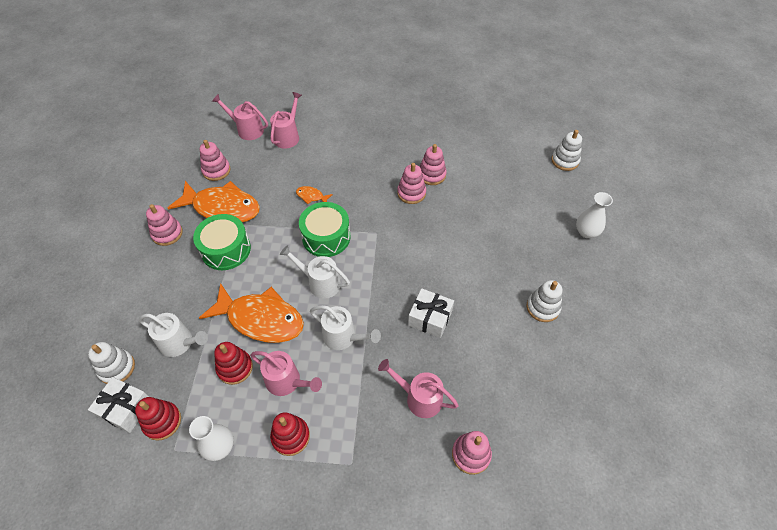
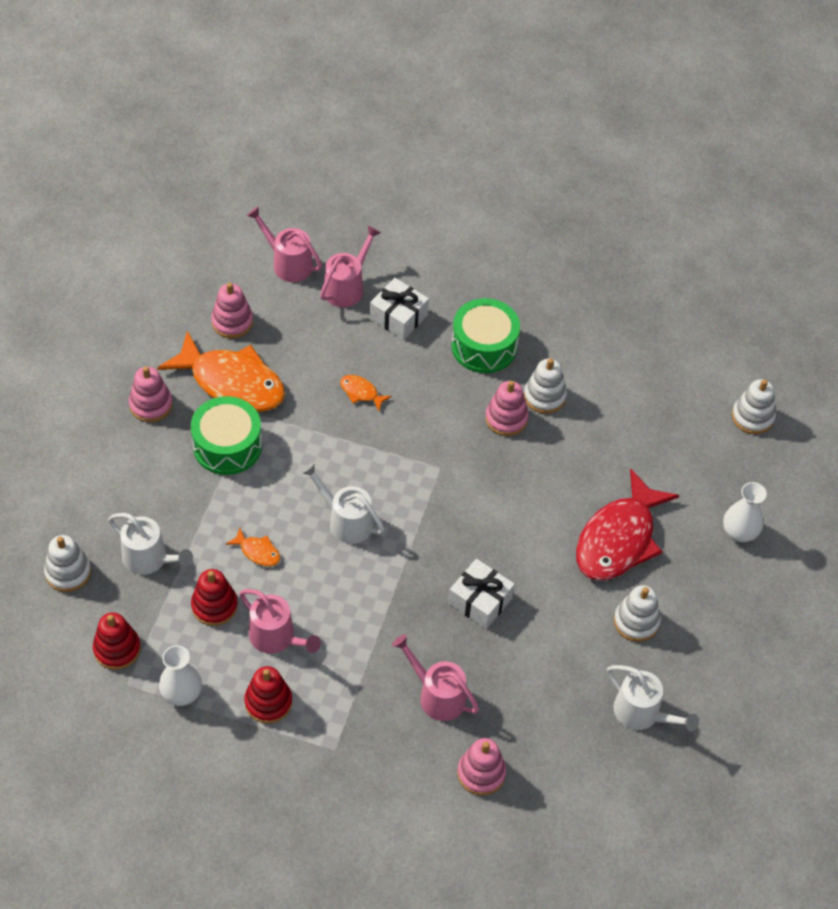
camera: 10 degrees right, 0 degrees up
white gift [88,377,149,433] -> white gift moved to [370,278,429,340]
orange fish [199,283,304,343] -> orange fish [226,528,280,566], size x0.41
green drum [299,202,350,257] -> green drum moved to [452,298,520,373]
white watering can [310,305,381,350] -> white watering can moved to [607,665,699,732]
pink stacking toy [419,144,447,185] -> white stacking toy [524,358,567,414]
none -> red fish [576,468,679,581]

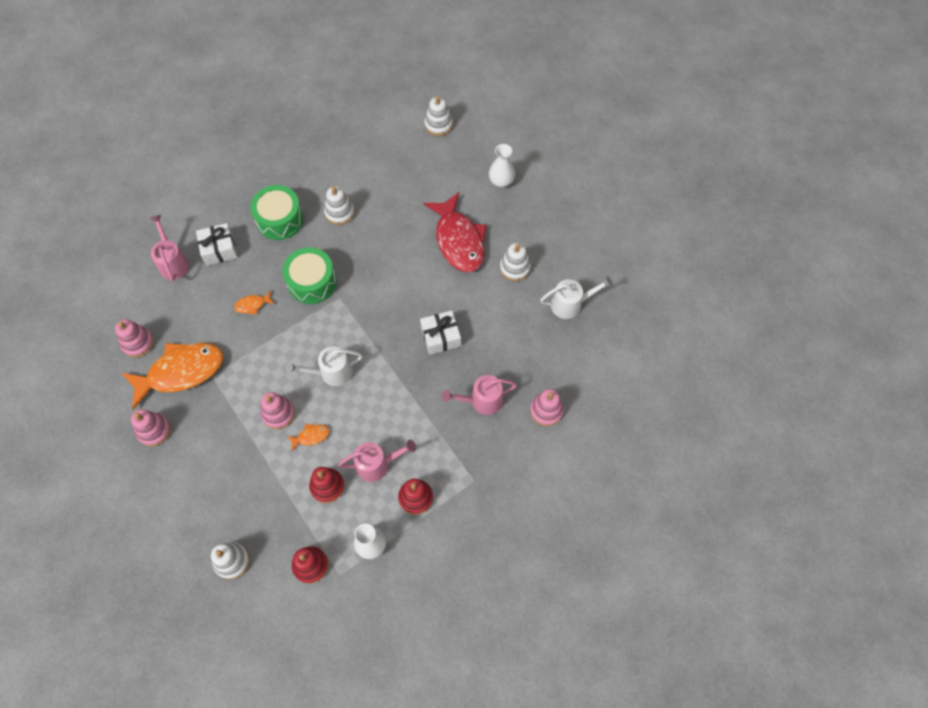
camera: 50 degrees left, 10 degrees up
white watering can [108,513,193,575] -> none
green drum [191,396,262,475] -> green drum moved to [282,247,337,304]
pink watering can [246,206,322,282] -> none
pink stacking toy [485,381,529,436] -> pink stacking toy moved to [260,392,295,429]

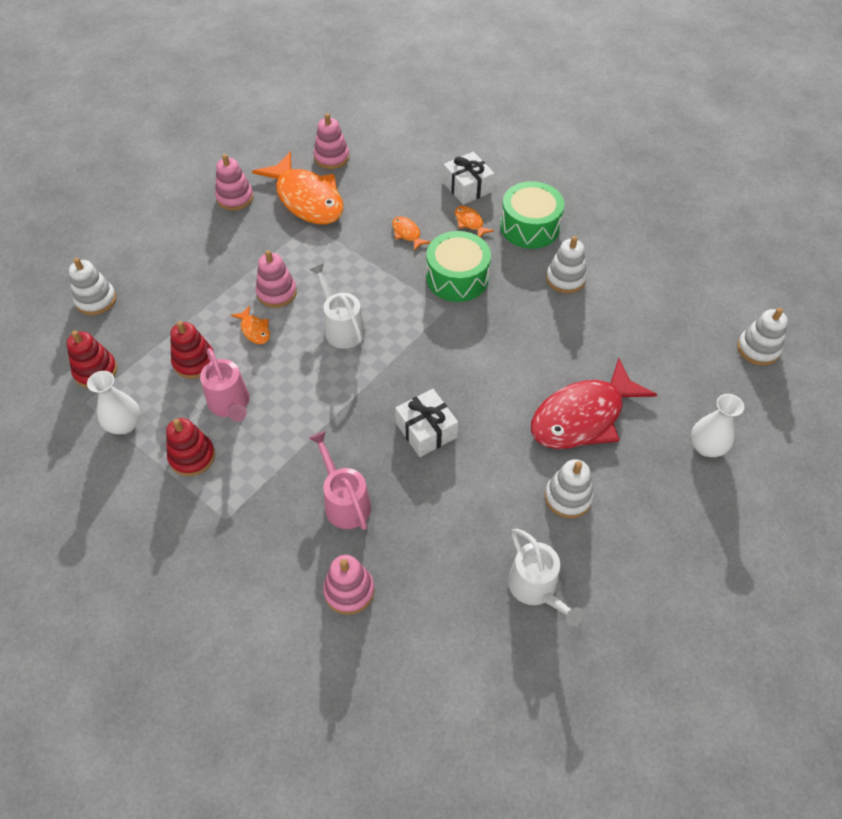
camera: 75 degrees right, 10 degrees down
pink watering can [150,215,189,281] -> none
none -> orange fish [455,206,494,237]

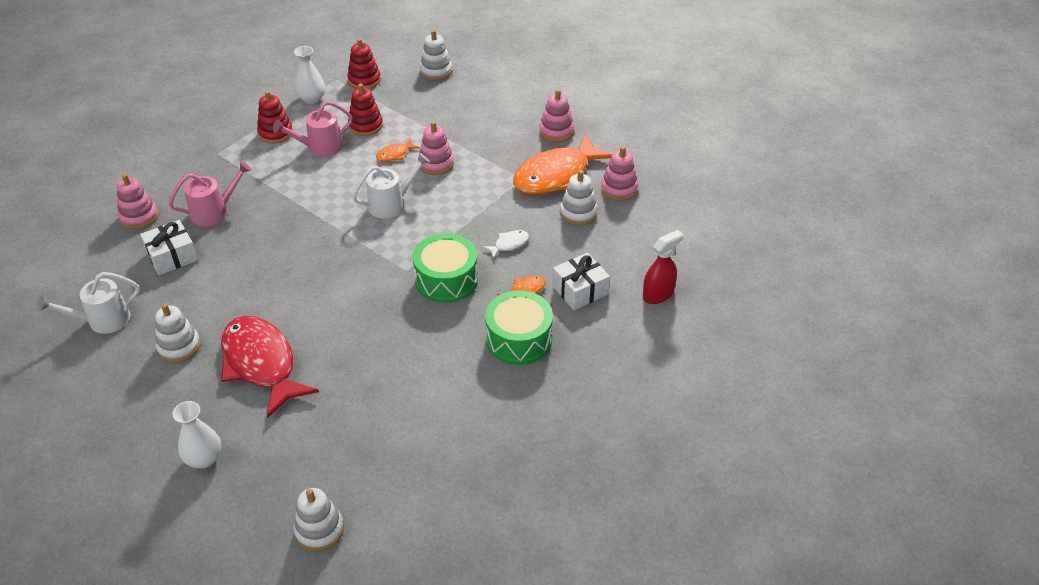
camera: 90 degrees right, 10 degrees down
orange fish [392,216,431,251] -> white fish [482,230,529,259]
white gift [395,389,458,457] -> white gift moved to [140,220,198,275]
white stacking toy [546,236,587,294] -> white stacking toy moved to [560,170,598,225]
none -> red spray bottle [643,230,683,304]

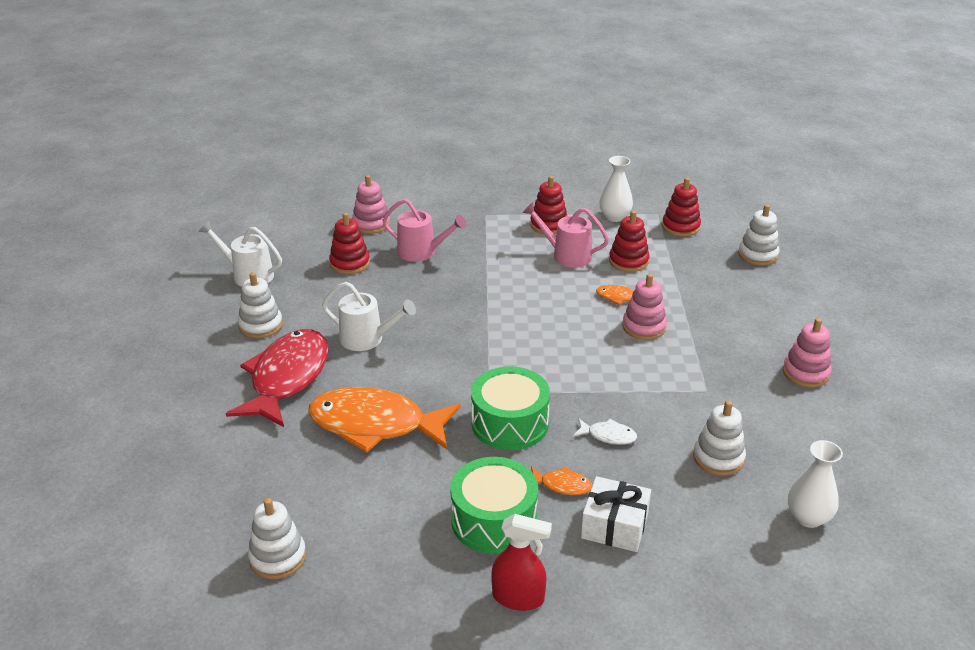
camera: 50 degrees right, 10 degrees down
white gift [140,220,198,275] -> red stacking toy [329,213,370,274]
white vase [173,401,222,468] -> white vase moved to [788,440,843,528]
white stacking toy [293,488,344,551] -> white stacking toy moved to [248,498,306,579]
white watering can [352,153,430,219] -> white watering can moved to [322,282,416,351]
orange fish [513,134,612,194] -> orange fish moved to [308,387,460,453]
pink stacking toy [601,146,638,201] -> none
red spray bottle [643,230,683,304] -> red spray bottle moved to [491,514,552,611]

